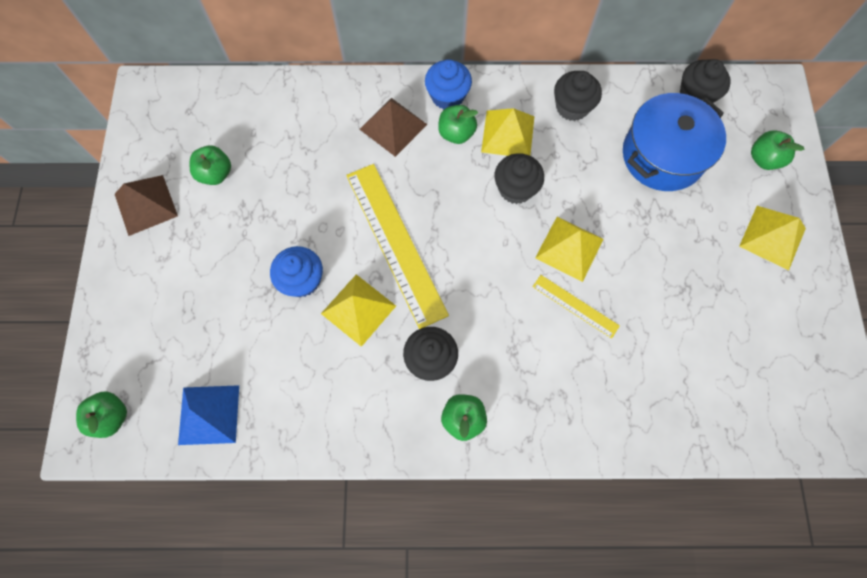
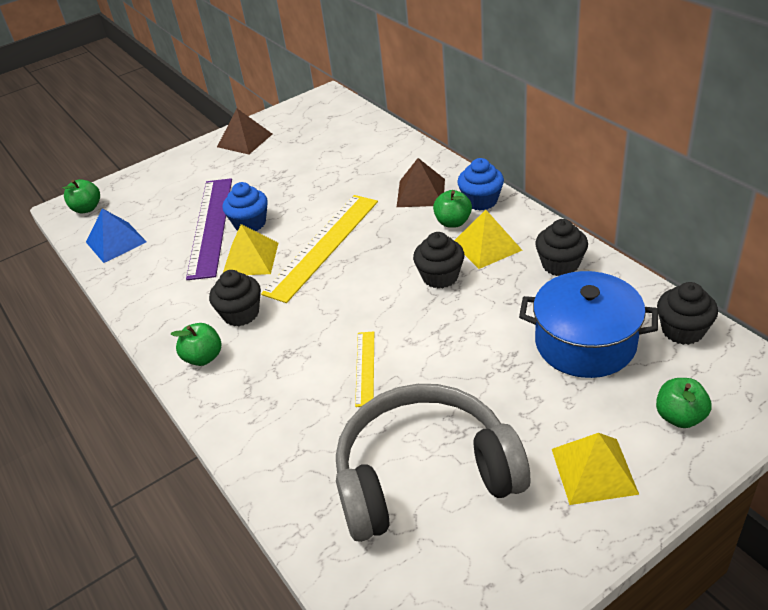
camera: 60 degrees right, 30 degrees down
green apple [190,146,231,185] -> none
yellow pyramid [535,217,604,282] -> none
none -> purple ruler [186,178,232,280]
none -> grey headphones [336,384,530,542]

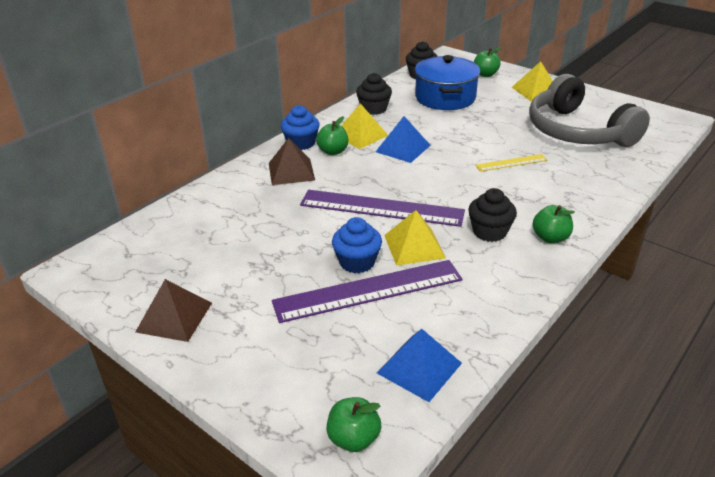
camera: 110 degrees left, 5 degrees down
yellow ruler [261,195,378,303] -> purple ruler [300,190,465,227]
black cupcake [413,232,464,289] -> blue pyramid [376,116,431,163]

